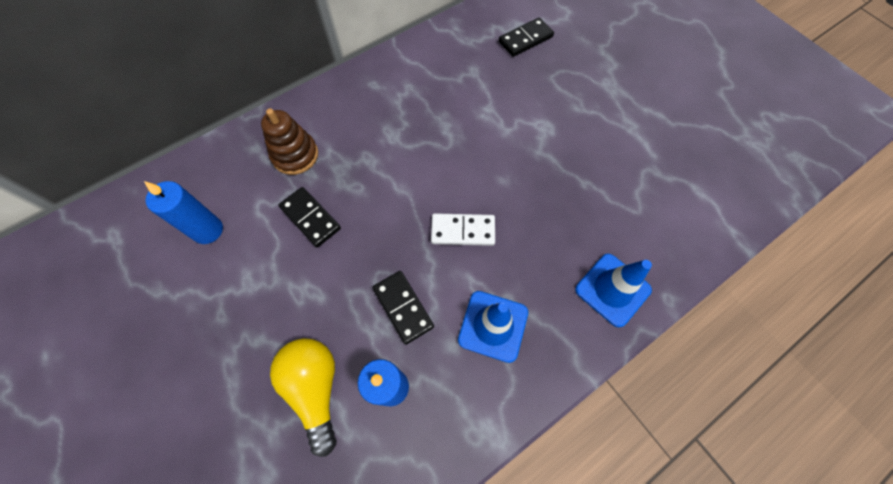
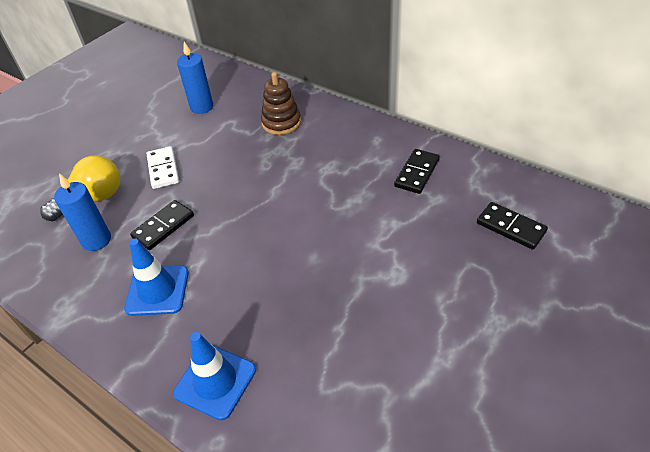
camera: 75 degrees right, 20 degrees down
black domino [279,187,341,247] -> black domino moved to [394,149,440,194]
white domino [431,213,495,246] -> white domino moved to [147,146,179,189]

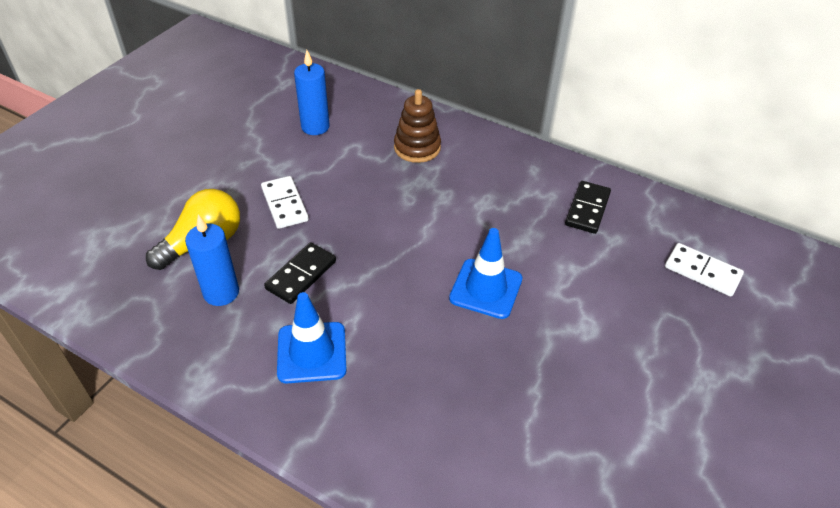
camera: 10 degrees left, 0 degrees up
blue traffic cone [173,332,256,420] -> blue traffic cone moved to [449,228,522,319]
black domino [477,202,548,250] -> white domino [665,243,744,297]

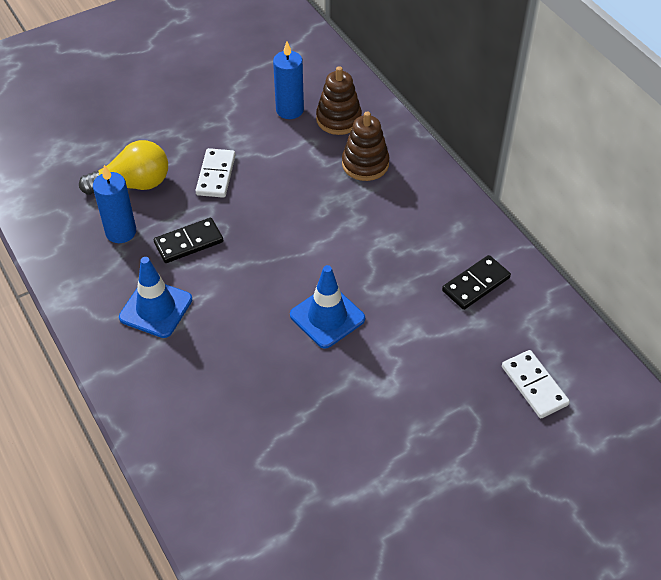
camera: 30 degrees right, 5 degrees up
none -> brown stacking toy [316,66,362,135]

